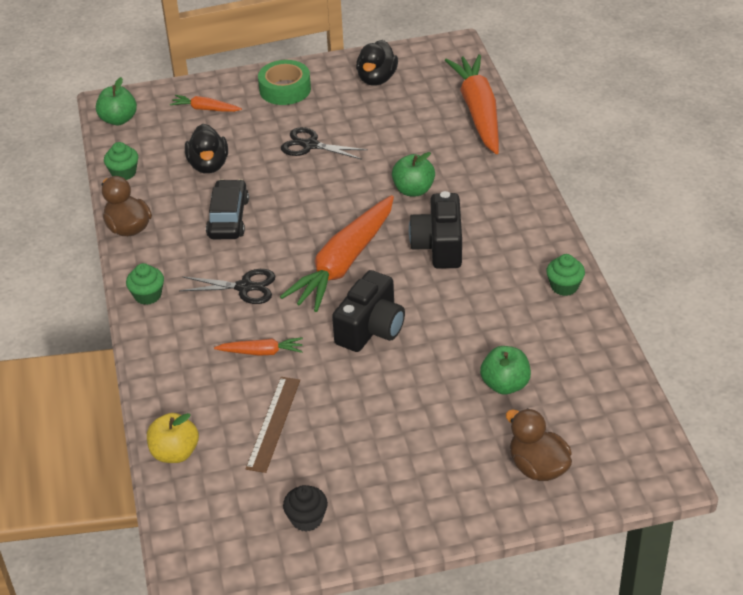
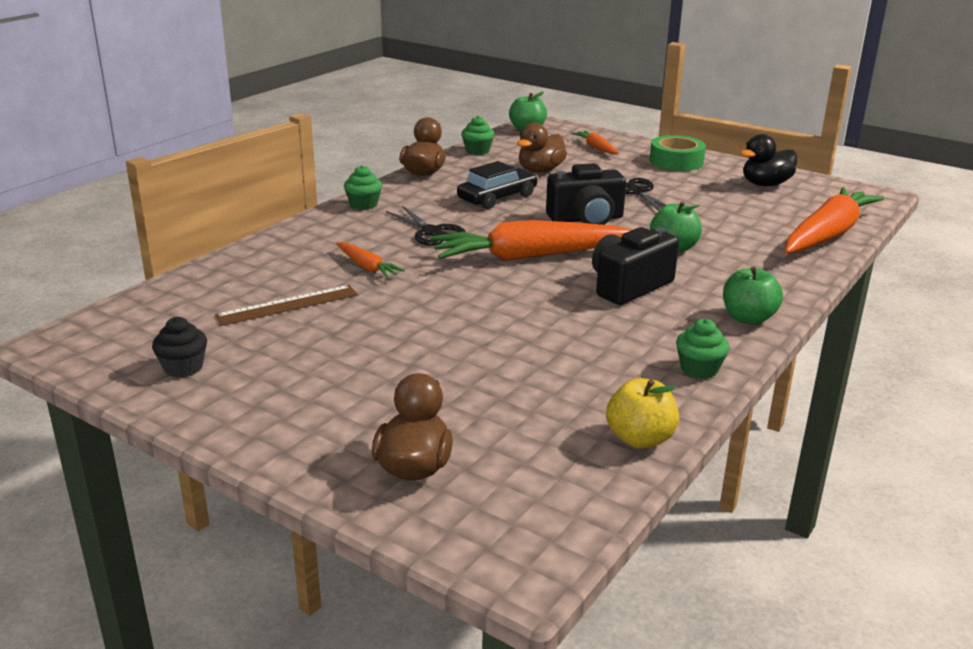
camera: 45 degrees right, 15 degrees down
yellow apple [147,413,199,463] -> yellow apple moved to [606,378,679,449]
black duck [185,124,228,174] -> brown duck [517,123,567,173]
black camera [332,270,405,352] -> black camera moved to [546,163,626,225]
green apple [480,346,531,395] -> green apple moved to [723,267,783,325]

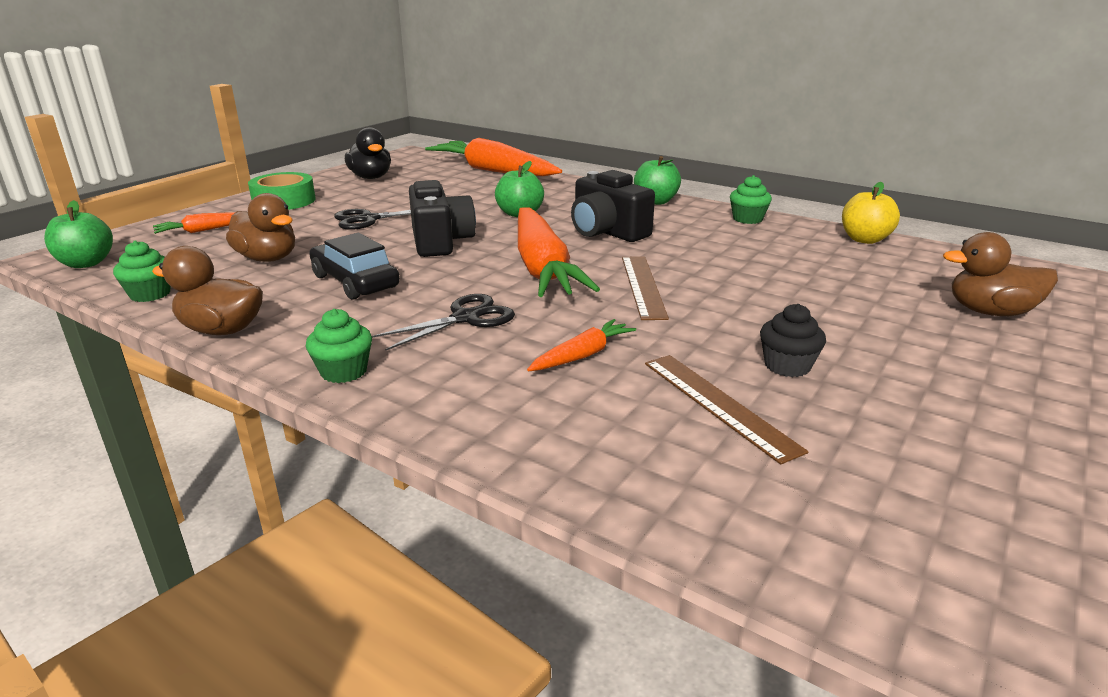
camera: 90 degrees left, 0 degrees up
black cupcake [152,317,207,378] -> black cupcake moved to [760,304,826,377]
none -> brown ruler [622,256,669,320]

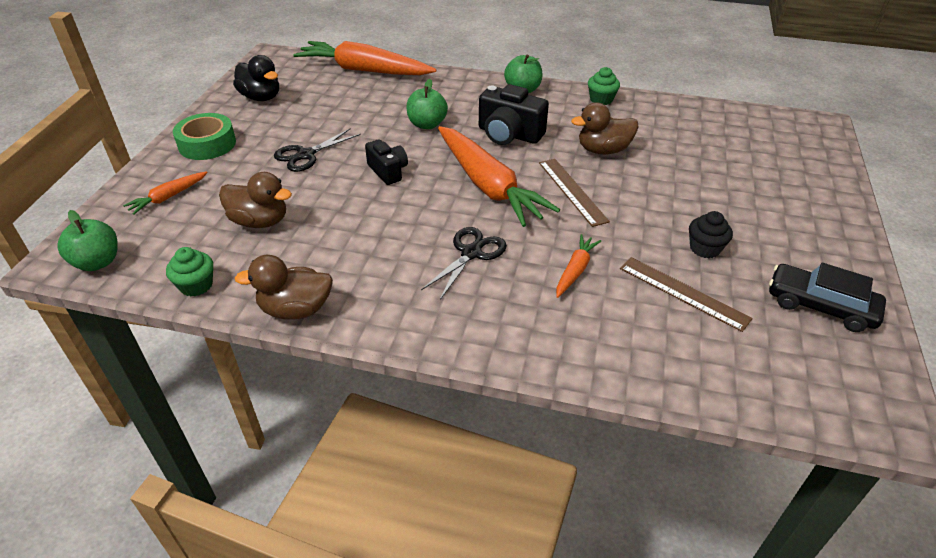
camera: 20 degrees left, 15 degrees up
green cupcake [306,309,372,383] -> none
black car [309,233,400,300] -> black car moved to [769,263,886,332]
black camera [409,180,476,257] -> black camera [365,139,408,185], size x0.63
yellow apple [842,182,900,244] -> none
brown duck [943,232,1058,316] -> brown duck moved to [571,102,639,155]

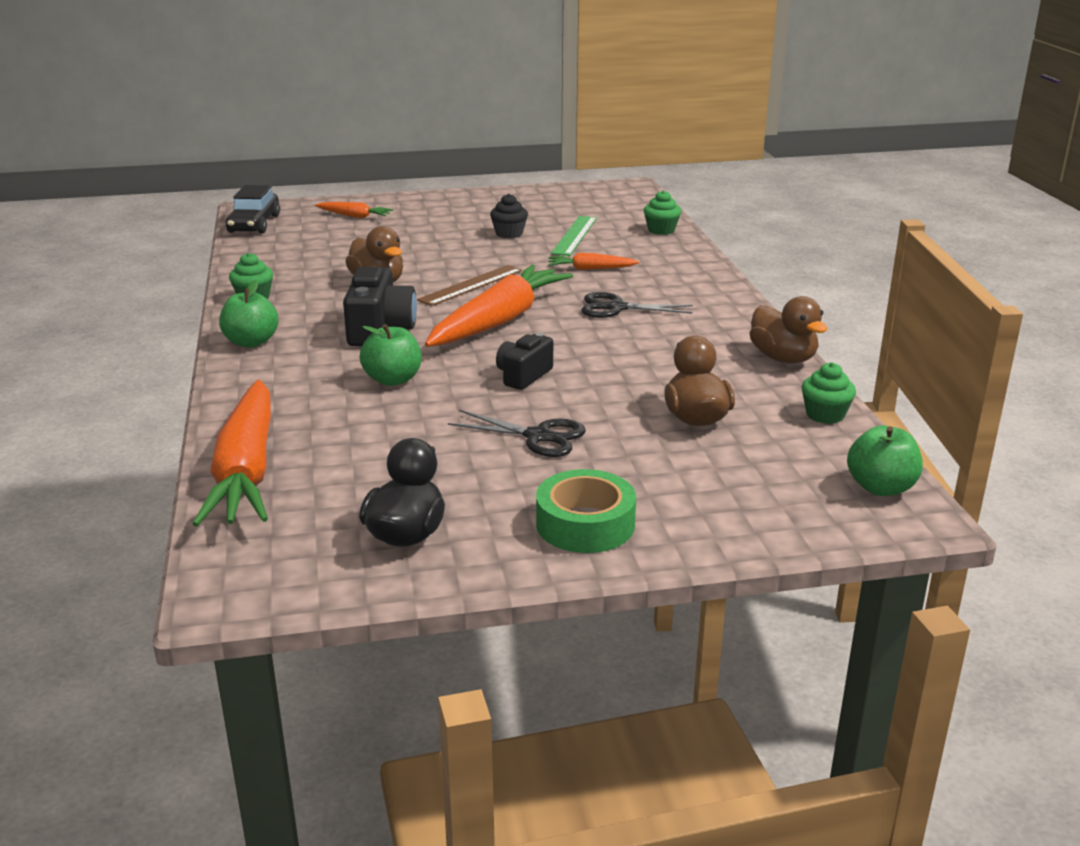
camera: 115 degrees left, 15 degrees down
orange carrot [123,171,208,215] -> orange carrot moved to [315,202,393,218]
brown ruler [620,257,753,332] -> green ruler [551,216,597,256]
black car [769,263,886,332] -> black car moved to [226,185,280,233]
none -> green cupcake [644,190,681,235]

